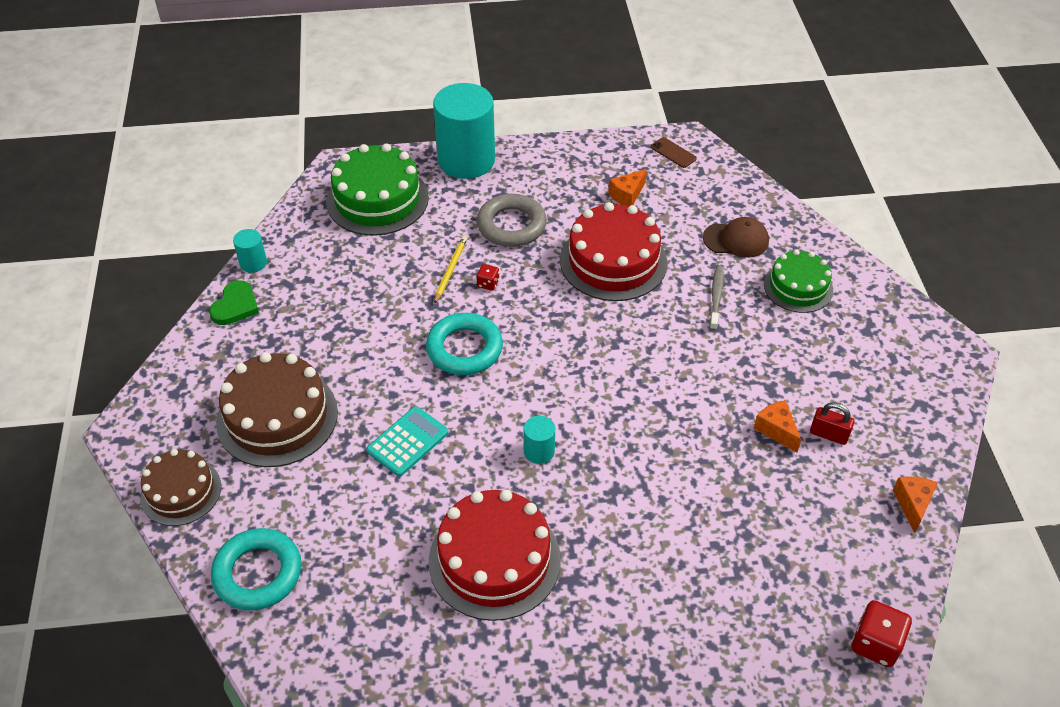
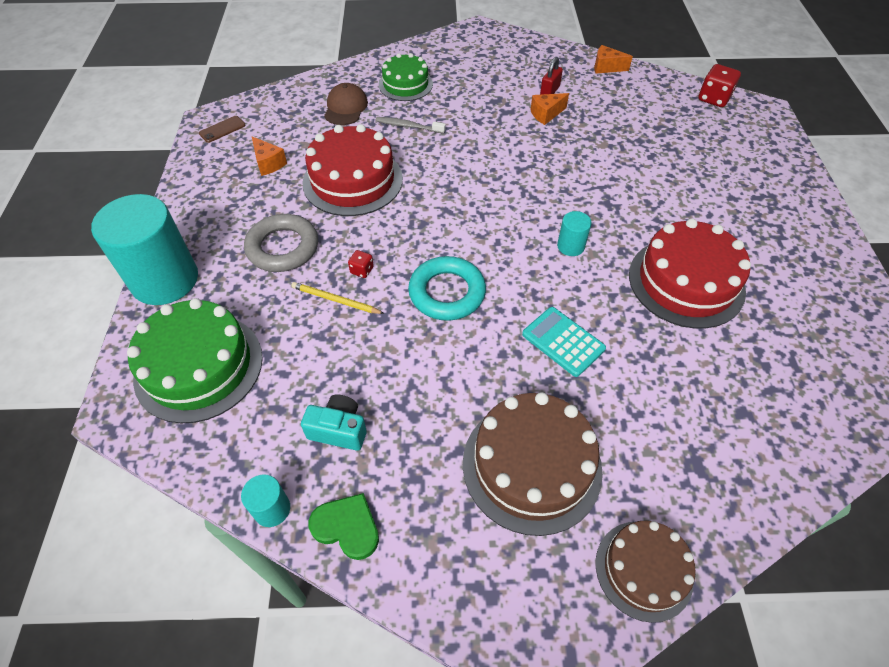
camera: 85 degrees left, 5 degrees up
turquoise ring [211,528,301,610] -> none
none -> turquoise camera [301,394,367,451]

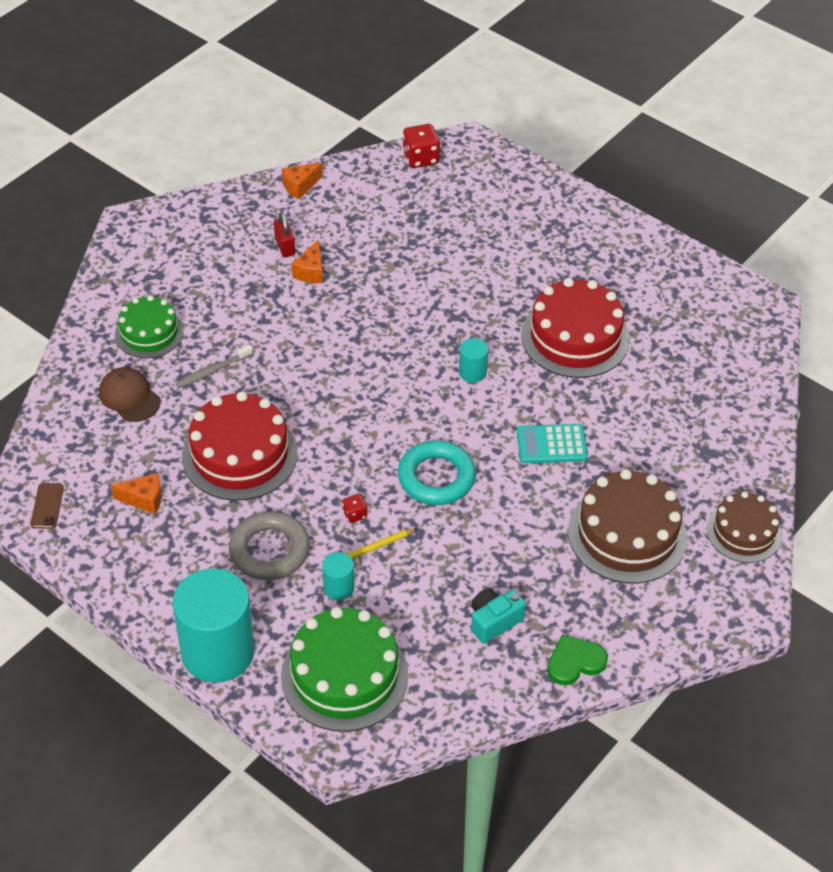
camera: 50 degrees left, 5 degrees down
turquoise cylinder [241,474,290,527] -> turquoise cylinder moved to [322,552,354,600]

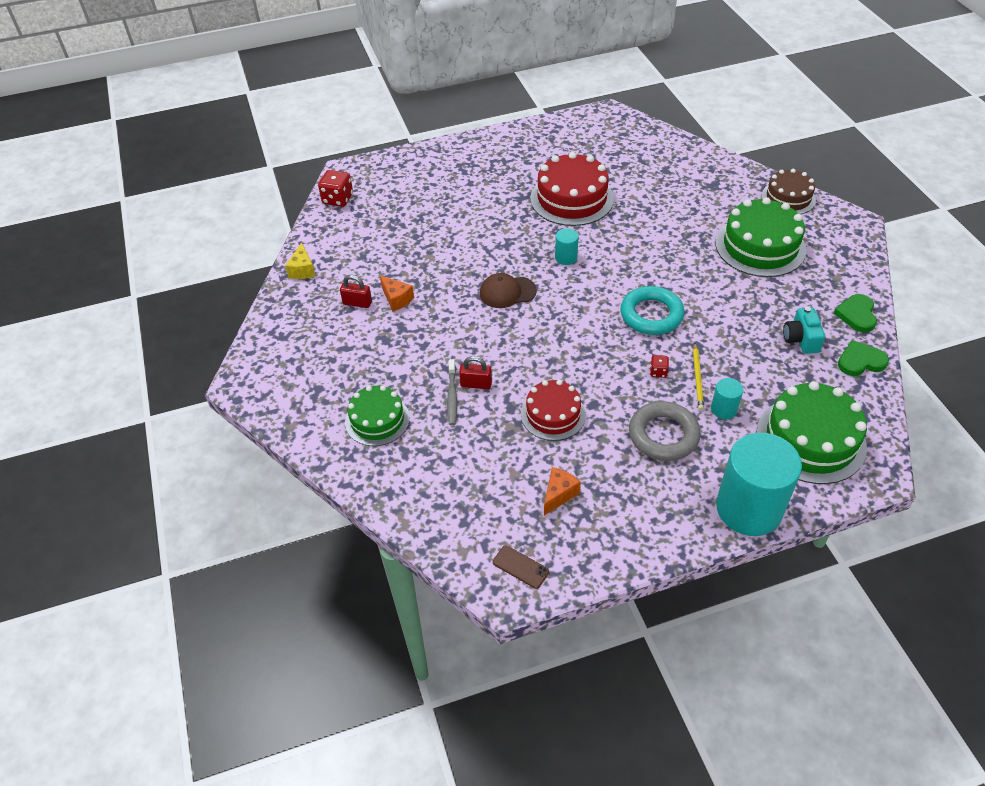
camera: 55 degrees left, 0 degrees up
brown cap [99,367,161,422] -> brown cap moved to [480,273,537,308]
red cake [182,391,298,501] -> red cake [521,380,586,441], size x0.63
orange cheese [282,163,323,199] -> yellow cheese [285,242,315,279]
turquoise calculator [517,424,588,463] -> none
brown cake [568,469,688,583] -> green cake [716,197,806,277]
none -> red padlock [459,356,492,389]
none -> green heart [838,340,889,376]

